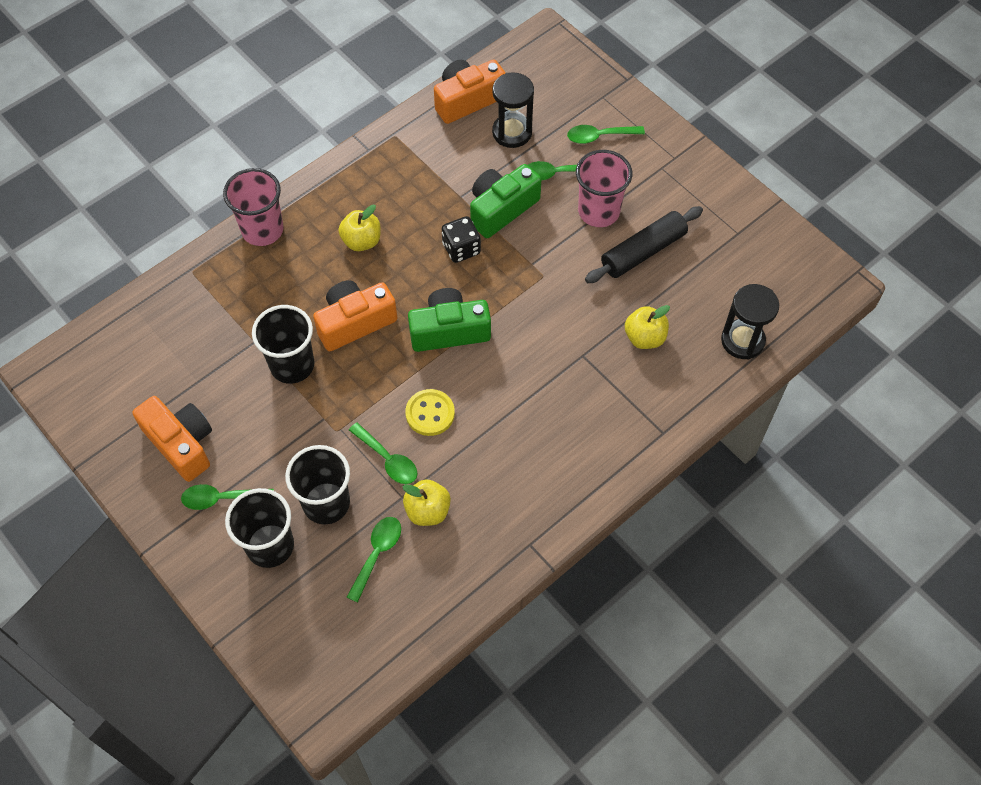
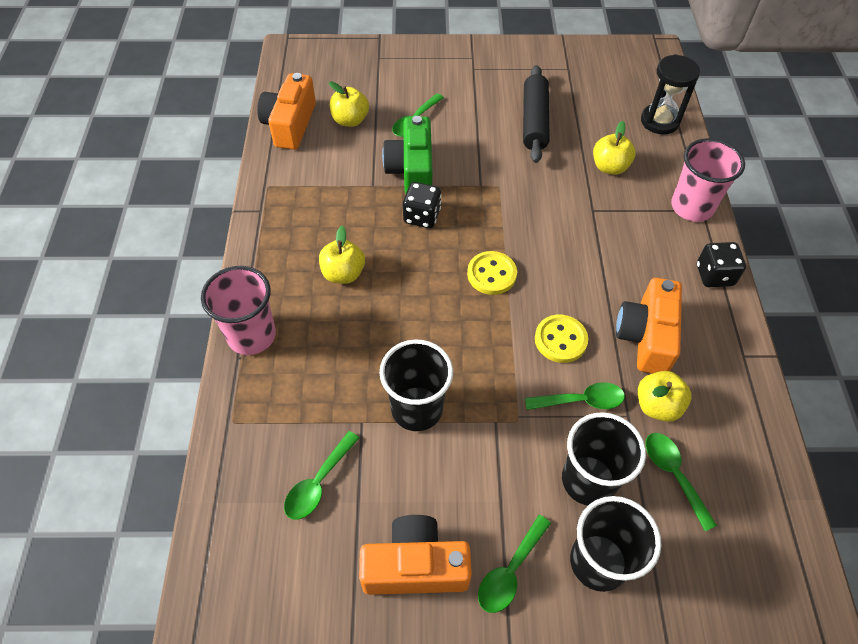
camera: 50 degrees left, 5 degrees down
orange camera [313,280,397,351] -> orange camera moved to [616,278,682,374]
green camera [408,288,491,352] -> yellow button [467,251,517,295]
black hourglass [492,73,534,148] -> yellow apple [329,81,369,127]
green spoon [567,125,645,144] -> green spoon moved to [284,431,359,520]
pink cup [576,150,632,227] -> pink cup moved to [671,138,745,222]
none -> black dice [697,242,746,287]

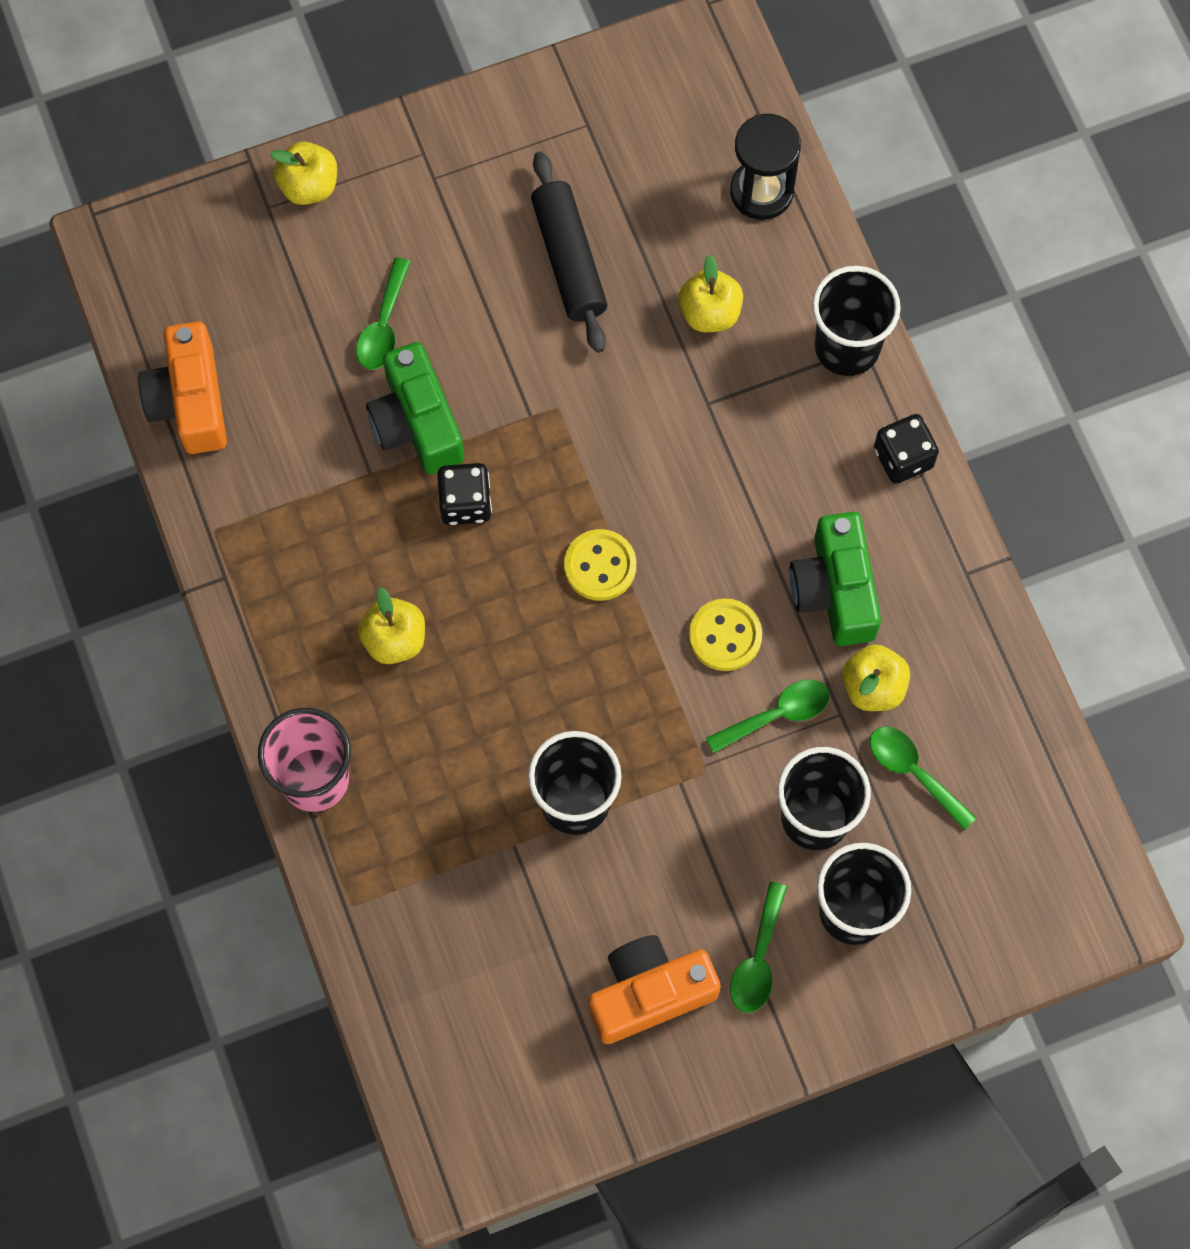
camera: 20 degrees left, 15 degrees up
green spoon [284,431,359,520] -> none
yellow apple [329,81,369,127] -> yellow apple moved to [270,142,337,205]
orange camera [616,278,682,374] -> green camera [790,512,881,646]
pink cup [671,138,745,222] -> black cup [812,266,901,376]

